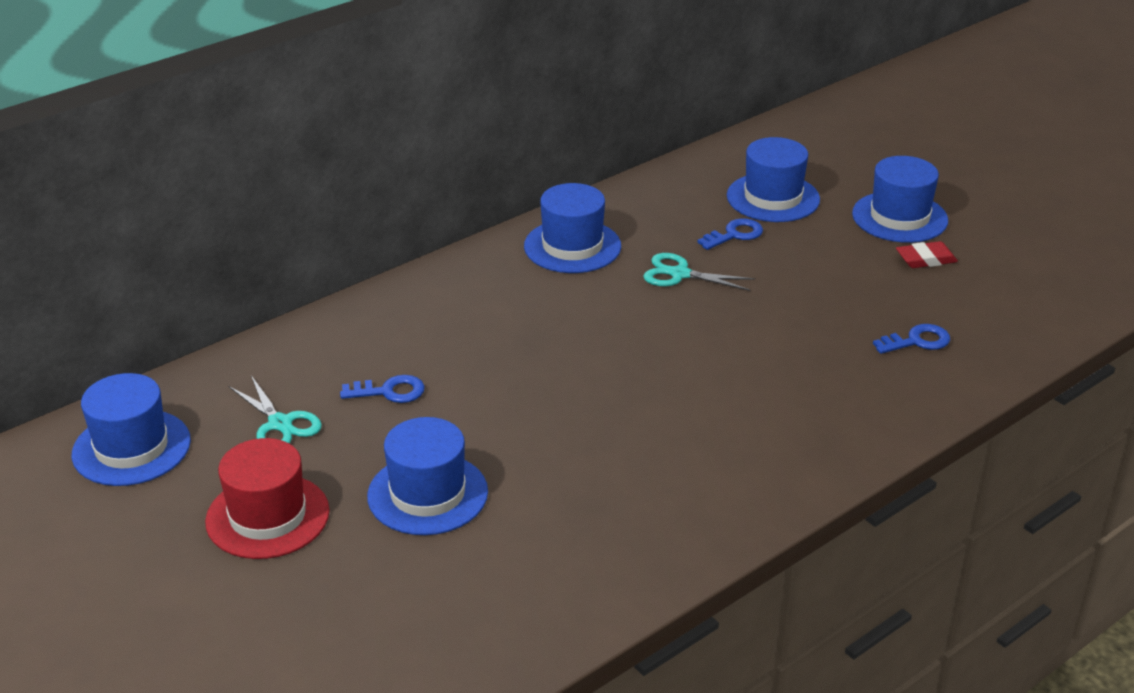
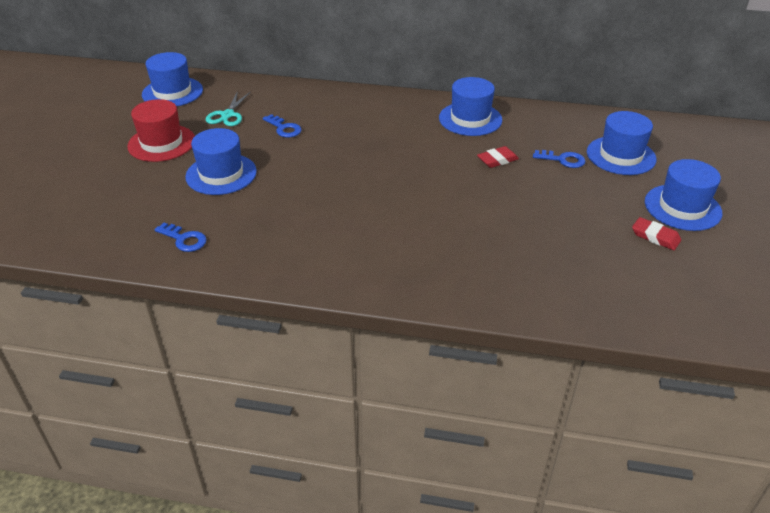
camera: 50 degrees right, 5 degrees up
turquoise scissors [643,253,755,291] -> red eraser [477,146,519,168]
blue key [873,324,950,354] -> blue key moved to [154,223,207,252]

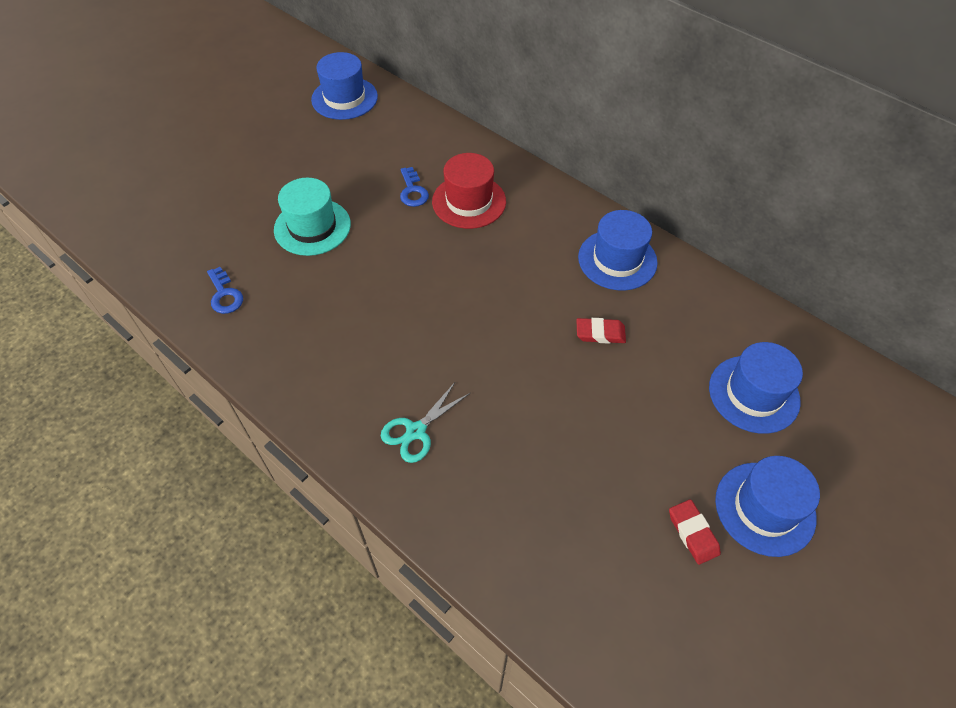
camera: 30 degrees right, 15 degrees up
red hat [127,99,195,162] -> red hat moved to [432,153,506,229]
blue hat [185,128,257,195] -> turquoise hat [274,178,351,256]
turquoise scissors [206,91,251,126] -> turquoise scissors moved to [381,381,470,463]
blue key [533,150,586,168] -> none

